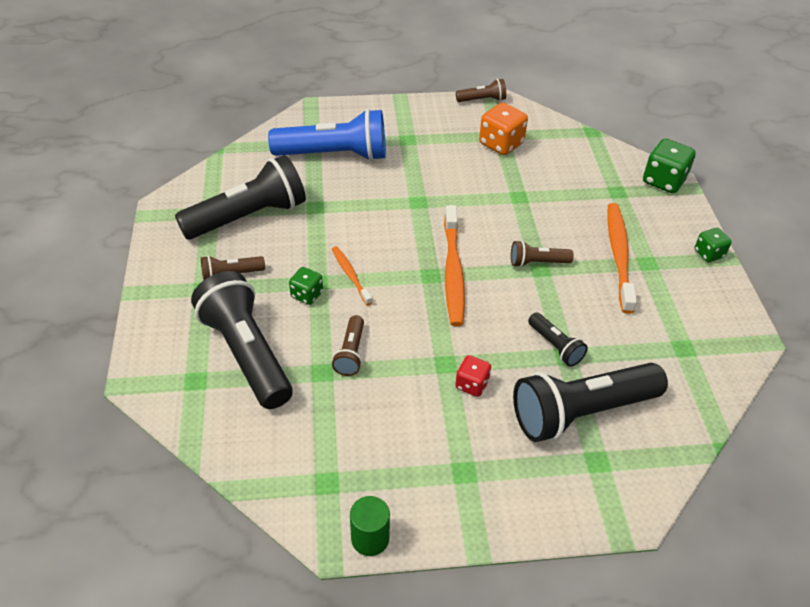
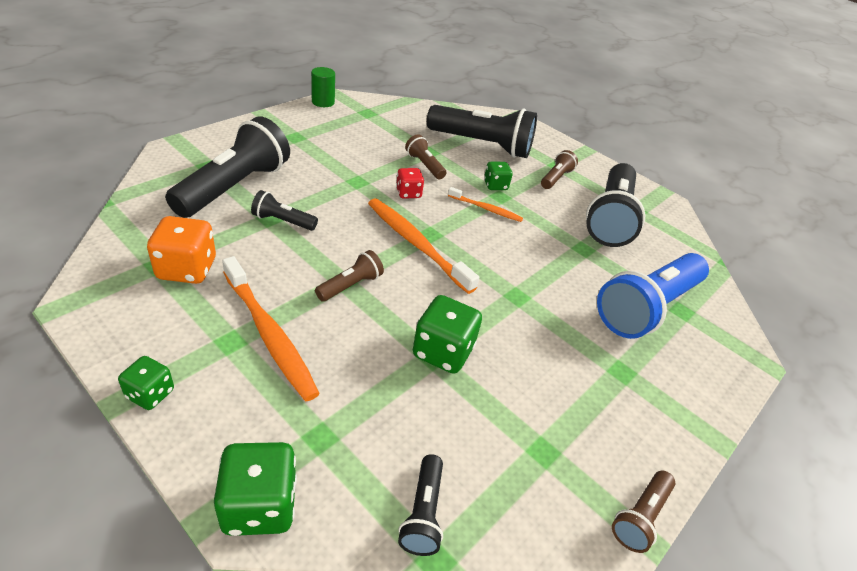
camera: 135 degrees right, 5 degrees down
red dice [455,355,491,397] -> red dice moved to [396,168,424,199]
orange dice [479,103,528,155] -> orange dice moved to [147,216,216,284]
none -> black flashlight [398,454,443,556]
none -> green dice [413,295,482,374]

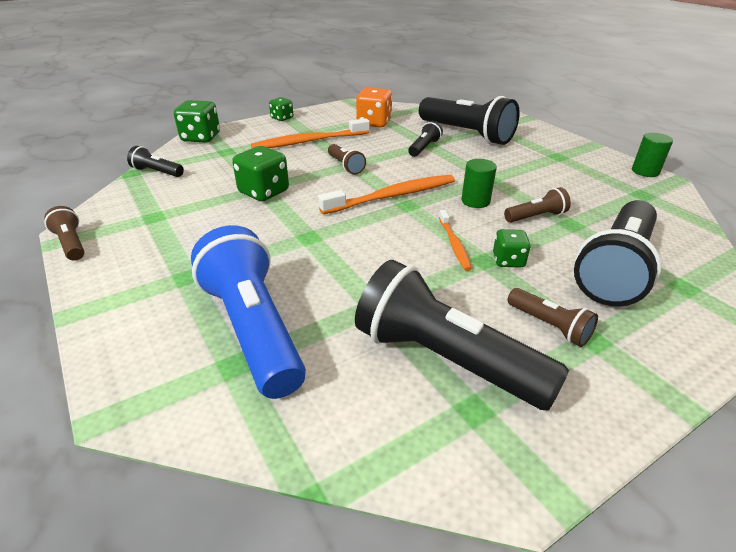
camera: 110 degrees right, 5 degrees down
red dice [396,168,424,199] -> green cylinder [461,159,497,208]
orange toothbrush [448,187,523,222] -> orange toothbrush turned 45 degrees counterclockwise [439,210,472,271]

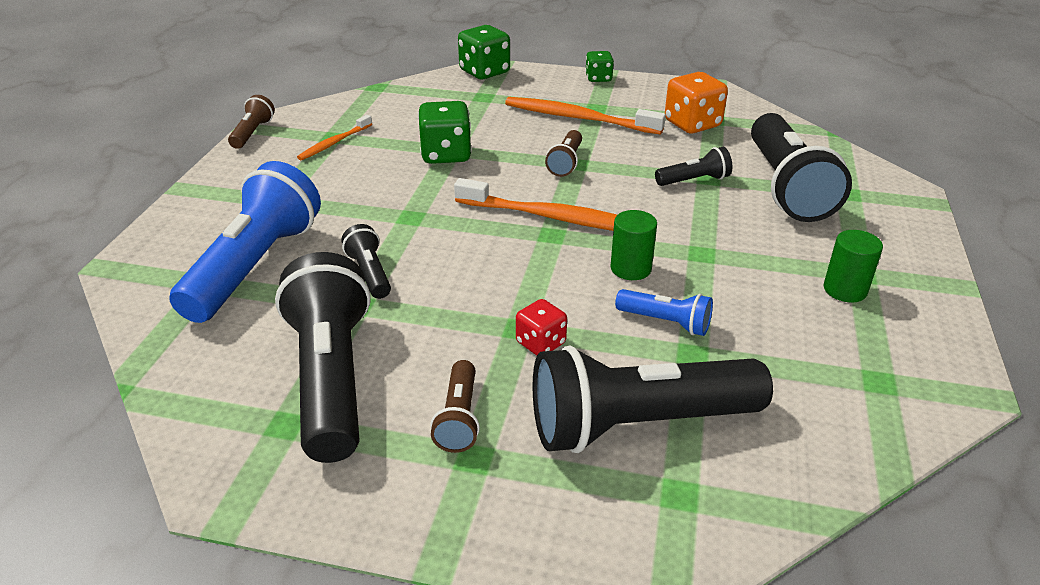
camera: 45 degrees right, 0 degrees up
black flashlight [127,146,184,177] -> black flashlight moved to [341,224,391,299]
orange toothbrush [439,210,472,271] -> orange toothbrush moved to [297,115,372,160]
green dice [493,229,531,268] -> red dice [516,299,567,356]
brown flashlight [504,187,571,222] -> blue flashlight [615,289,713,336]
green cylinder [632,133,673,177] -> green cylinder moved to [824,230,883,303]

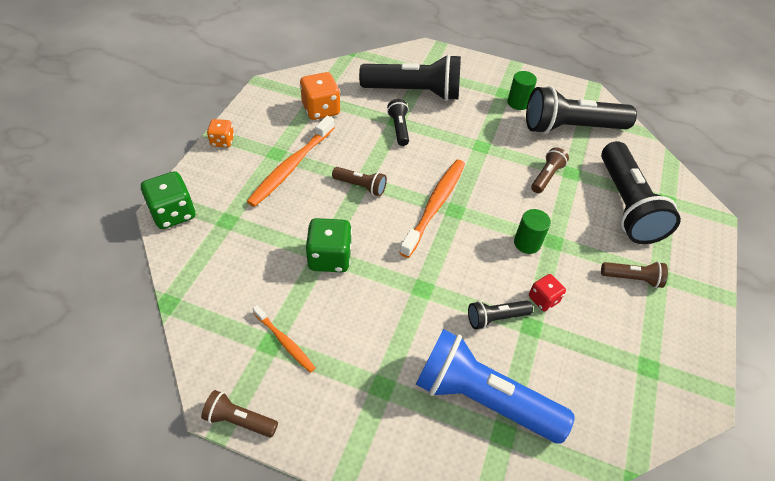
camera: 85 degrees left, 15 degrees up
black flashlight [275,252,371,463] -> black flashlight moved to [526,86,637,134]
red dice [516,299,567,356] -> red dice moved to [529,274,566,311]
green dice [585,51,614,82] -> orange dice [207,119,234,148]
green cylinder [611,210,657,280] -> green cylinder moved to [514,209,551,254]
blue flashlight [615,289,713,336] -> brown flashlight [531,147,569,193]

